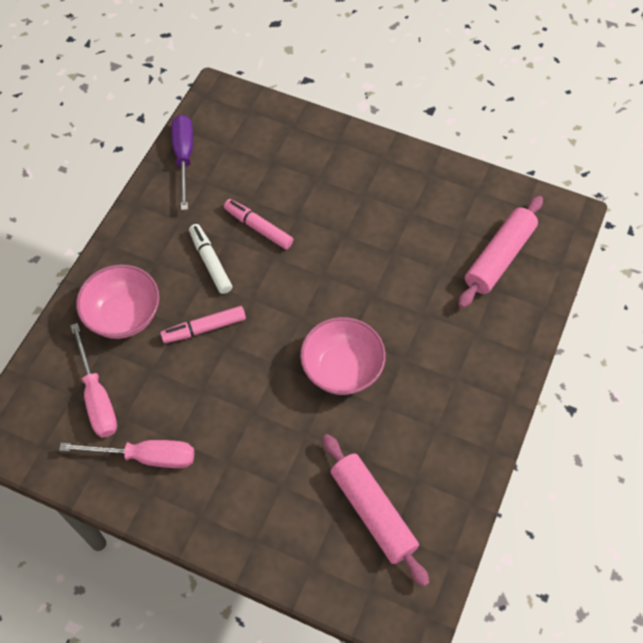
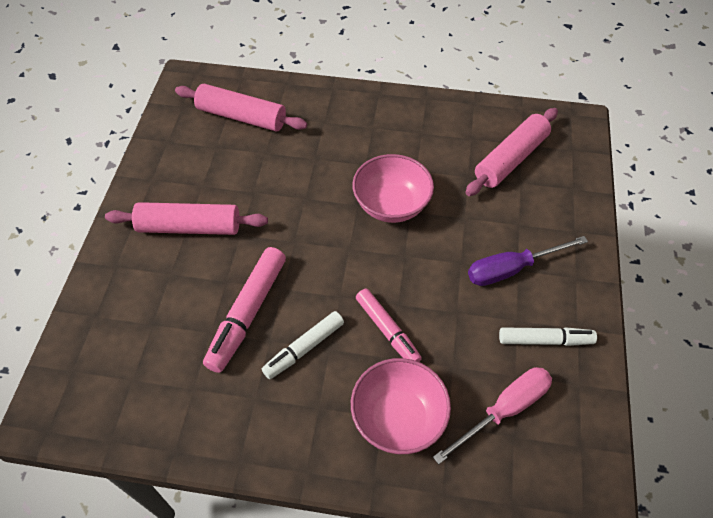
camera: 105 degrees left, 5 degrees down
pink screwdriver [59,440,194,468] -> white marker [499,327,597,346]
purple screwdriver [171,114,193,210] -> purple screwdriver moved to [468,236,588,286]
pink marker [224,199,294,249] -> pink marker [203,247,286,373], size x1.51
none -> pink rolling pin [105,202,268,235]

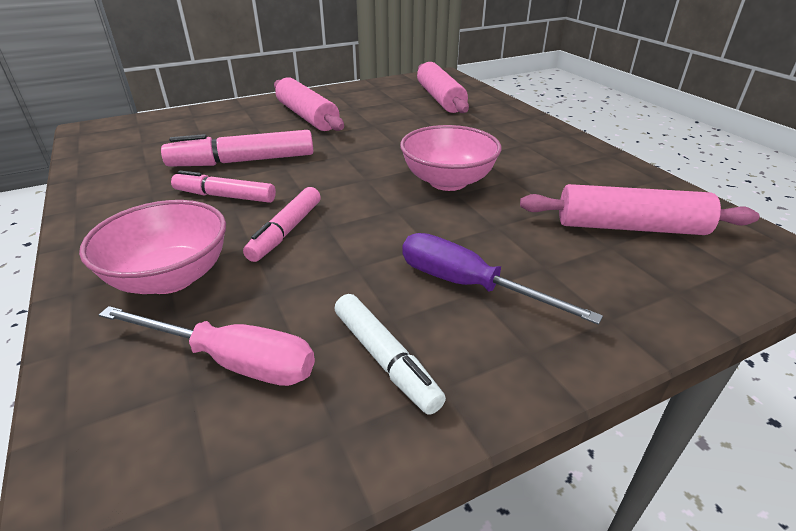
camera: 55 degrees right, 20 degrees down
white marker [262,311,344,379] -> pink marker [171,170,276,203]

